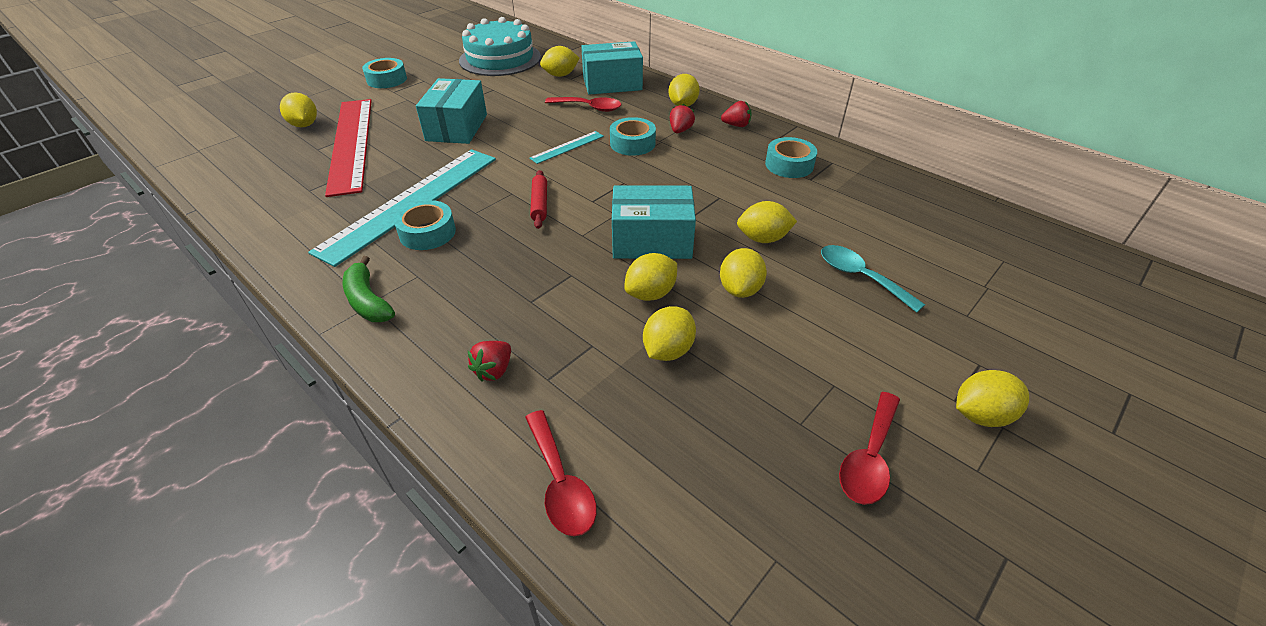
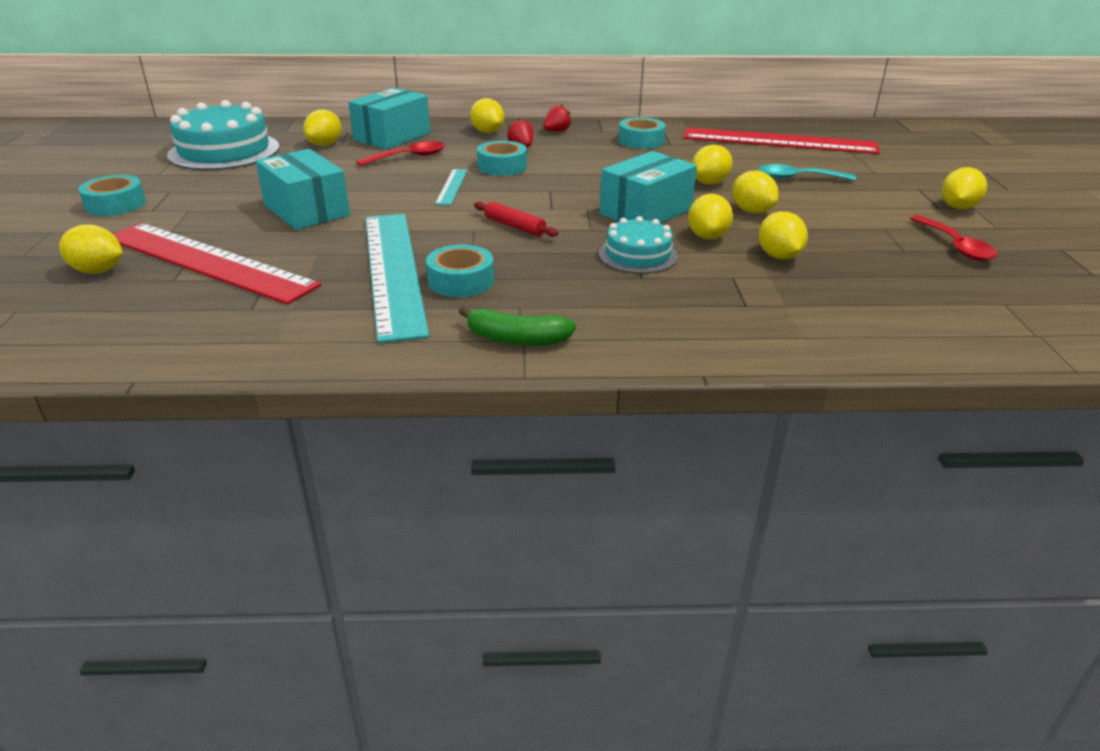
camera: 45 degrees left, 10 degrees down
red strawberry [468,341,511,381] -> none
red spoon [525,410,597,536] -> none
none -> turquoise cake [599,216,678,274]
none -> red ruler [684,127,880,154]

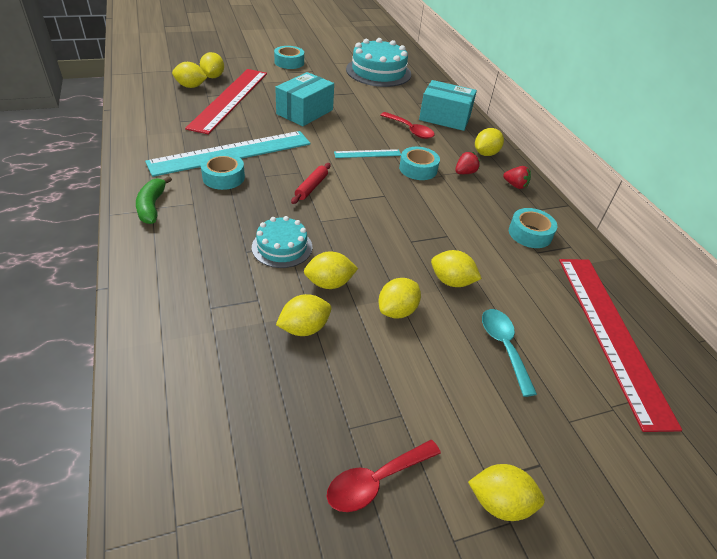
camera: 70 degrees right, 10 degrees up
yellow lemon [303,110,342,146] -> yellow lemon moved to [172,62,207,88]
turquoise box [600,151,697,223] -> none

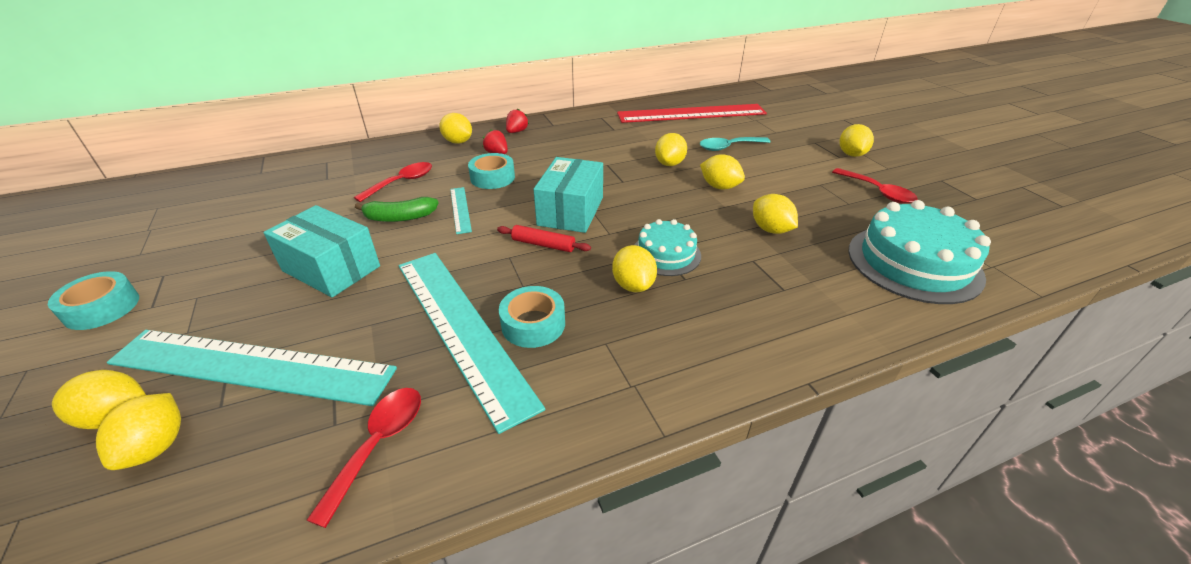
camera: 90 degrees left, 5 degrees down
green banana [136,176,172,224] -> green banana moved to [355,197,439,222]
red ruler [185,69,267,135] -> turquoise ruler [107,330,397,406]
yellow lemon [304,251,358,289] -> yellow lemon moved to [612,245,657,292]
turquoise cake [346,38,411,87] -> turquoise cake moved to [848,200,991,304]
turquoise box [419,80,477,131] -> turquoise box moved to [533,157,603,233]
turquoise tape [509,208,558,248] -> none
none -> red spoon [307,388,421,528]

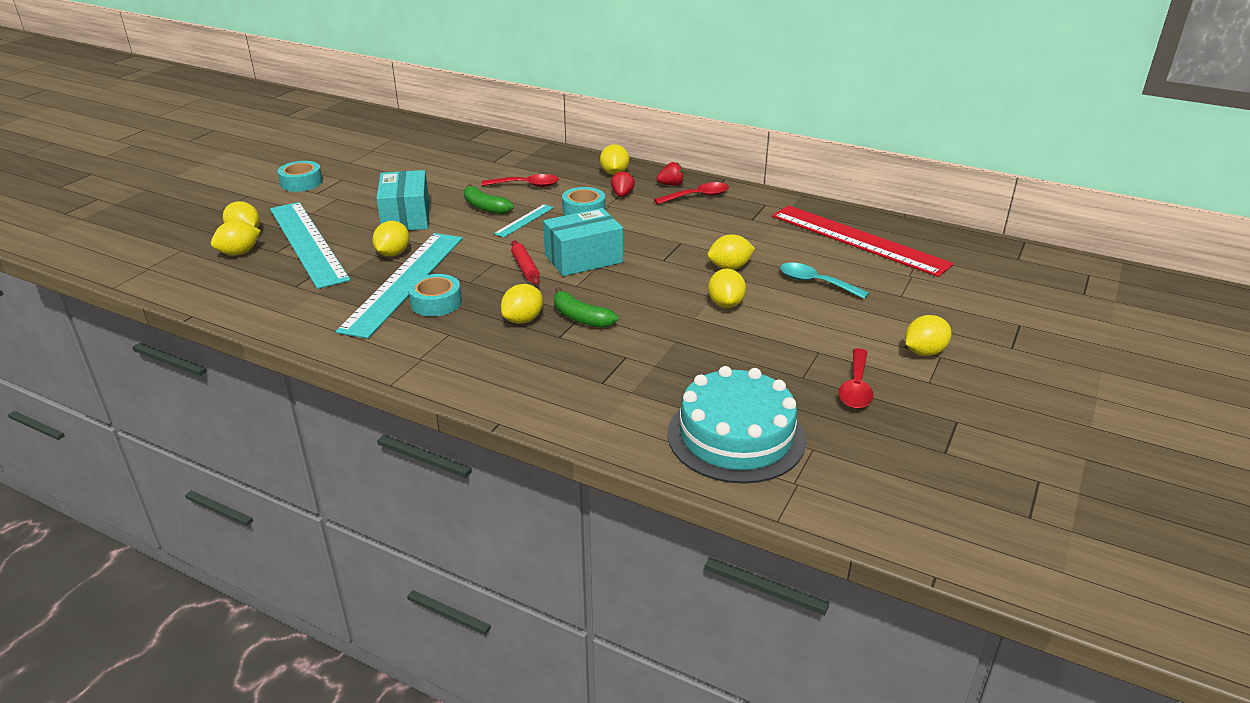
camera: 50 degrees right, 5 degrees down
red spoon [307,388,421,528] -> red spoon moved to [654,182,729,204]
turquoise cake [634,219,701,276] -> green banana [554,287,618,328]
yellow lemon [753,194,798,234] -> yellow lemon moved to [372,221,410,257]

